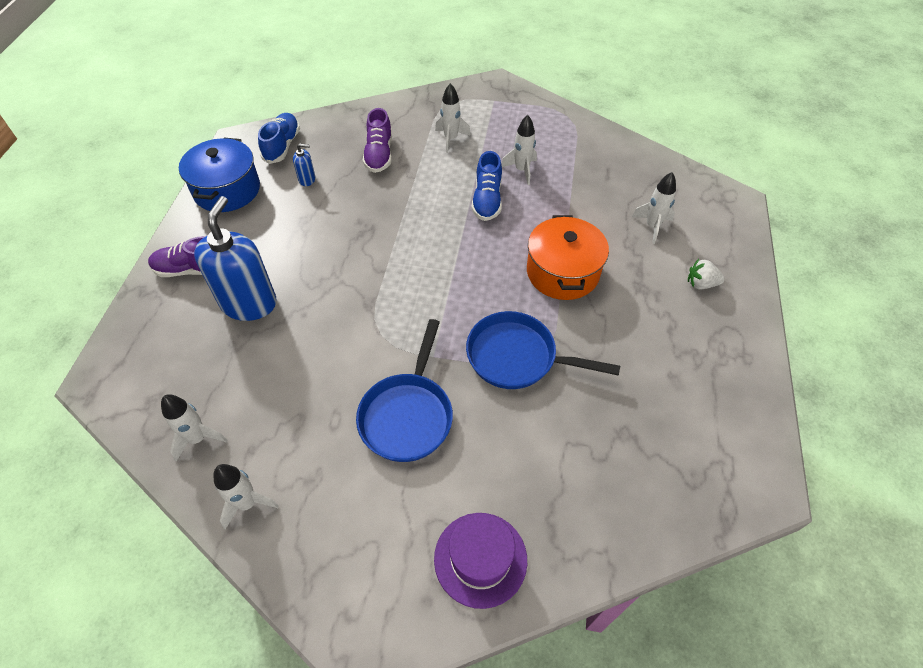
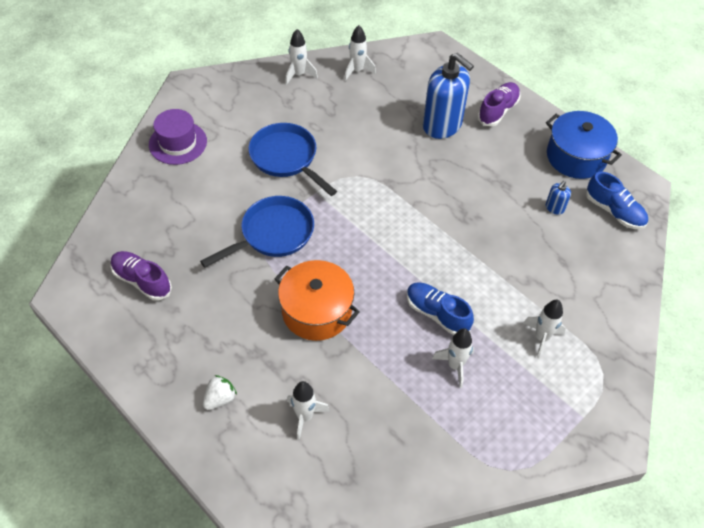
camera: 125 degrees right, 0 degrees up
purple shoe [363,108,392,173] -> purple shoe moved to [110,251,172,301]

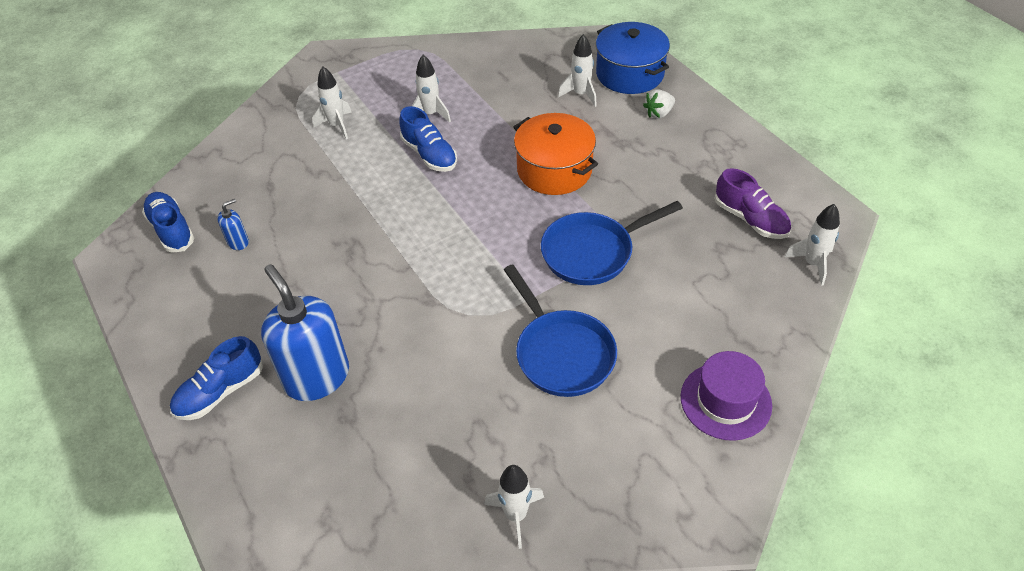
camera: 165 degrees left, 5 degrees down
white rocket [344,25,376,81] -> white rocket moved to [785,204,840,286]
purple shoe [477,82,520,126] -> blue shoe [170,336,263,420]
blue pot [546,111,622,179] -> blue pot moved to [596,22,670,94]

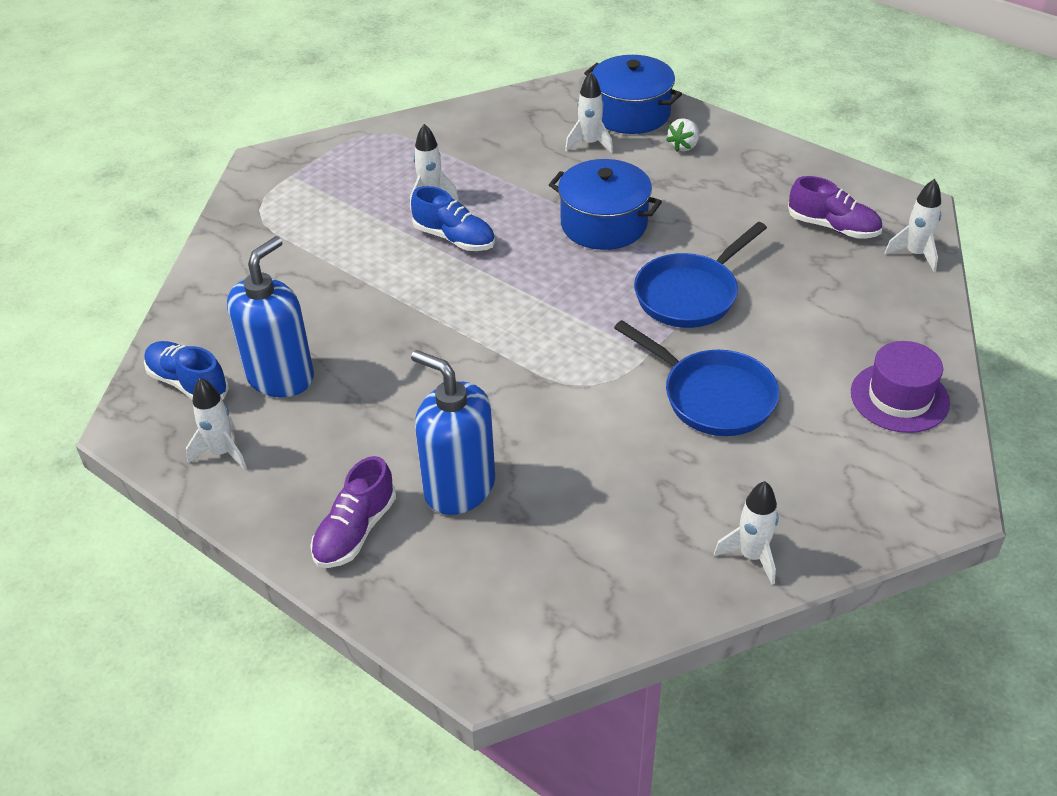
camera: 20 degrees left, 5 degrees down
blue shoe [170,336,263,420] -> purple shoe [310,456,396,568]
blue soap dispenser [217,199,249,250] -> blue soap dispenser [227,236,314,397], size x2.35
white rocket [312,66,352,139] -> white rocket moved to [186,378,247,470]
orange pot [513,113,598,195] -> blue pot [549,159,662,250]

